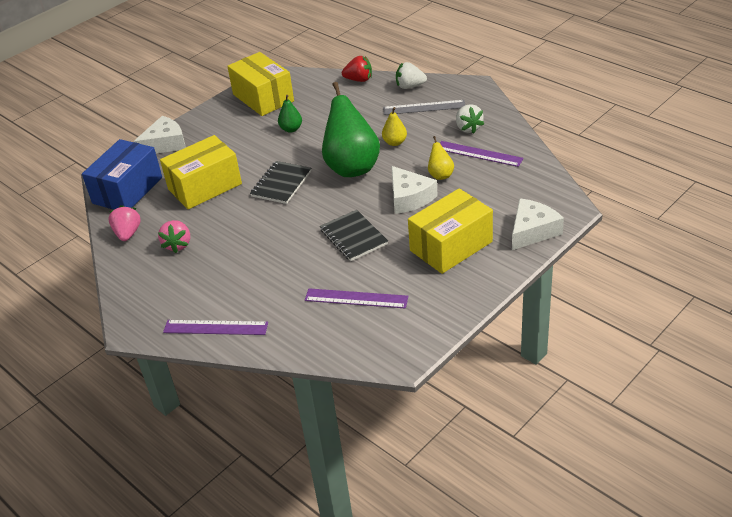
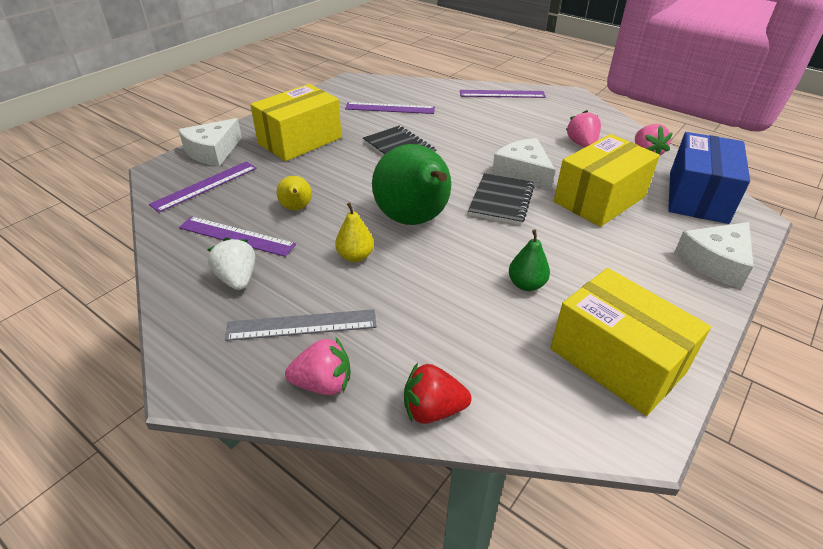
camera: 170 degrees right, 0 degrees up
white cheese [391,166,438,214] -> white cheese moved to [492,138,555,190]
white strawberry [396,62,427,89] -> pink strawberry [285,338,351,395]
none -> purple ruler [149,161,257,213]

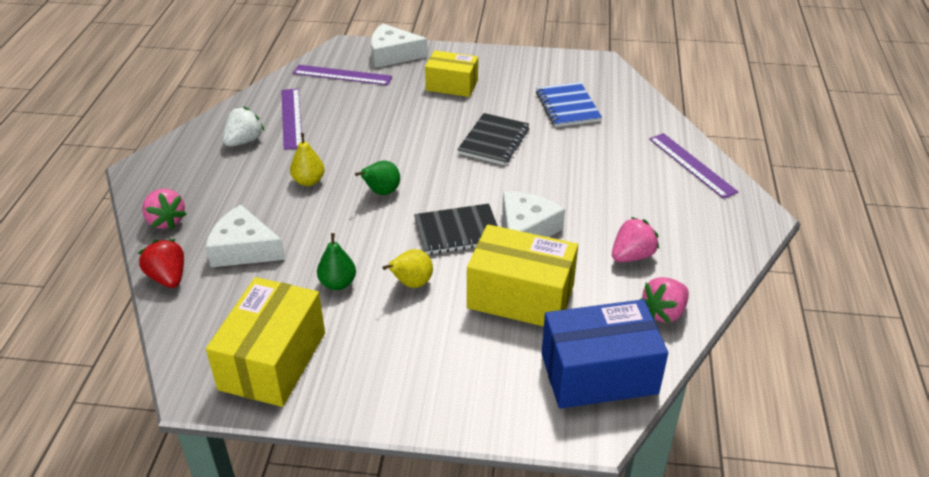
camera: 60 degrees right, 0 degrees up
grey ruler [225,309,377,341] -> none
yellow box [250,84,342,161] -> yellow box [425,50,478,97], size x0.65
yellow pear [277,176,312,210] -> yellow pear moved to [382,249,433,288]
purple ruler [345,102,435,114] -> blue notebook [536,82,602,127]
green pear [372,144,451,225] -> green pear [355,161,400,195], size x0.45
white cheese [674,222,753,289] -> white cheese moved to [205,205,286,267]

